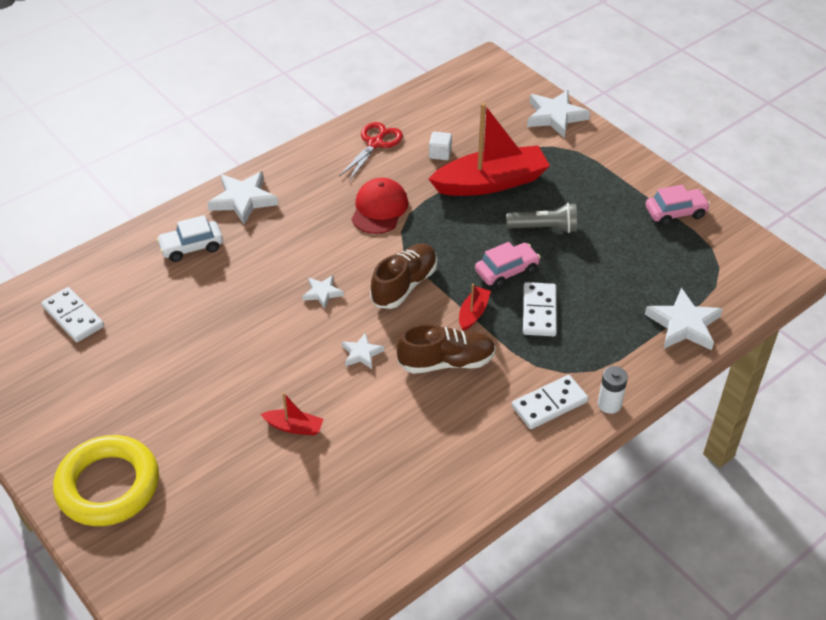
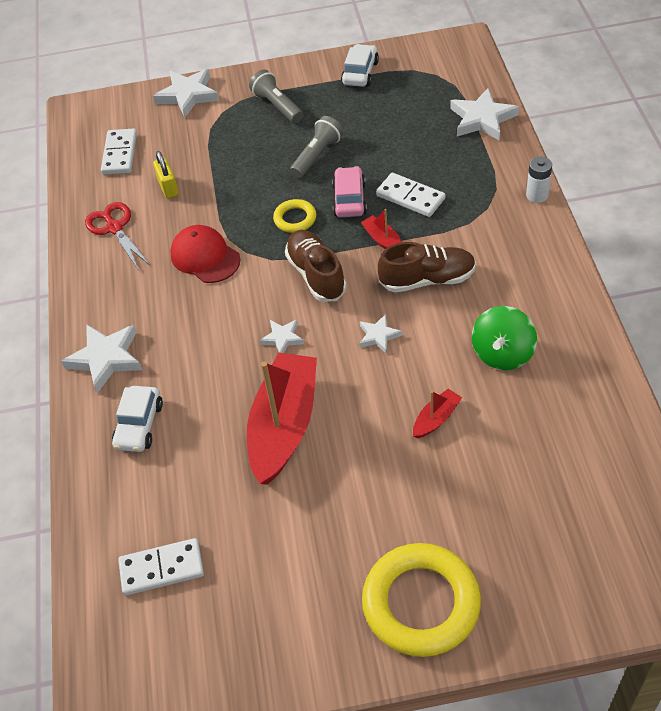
camera: 55 degrees left, 5 degrees up
brown shoe [397,324,496,374] -> brown shoe turned 60 degrees clockwise [378,242,476,293]
red boat [429,103,550,196] -> red boat moved to [247,353,317,485]
white cube [429,132,452,160] -> yellow padlock [153,151,179,198]
white domino [512,375,588,429] -> white domino moved to [101,128,137,175]
pink car [645,185,711,226] -> white car [341,44,379,87]
none -> grey flashlight [249,70,303,123]
none -> yellow ring [273,199,316,233]
none -> green spinning top [472,306,537,370]

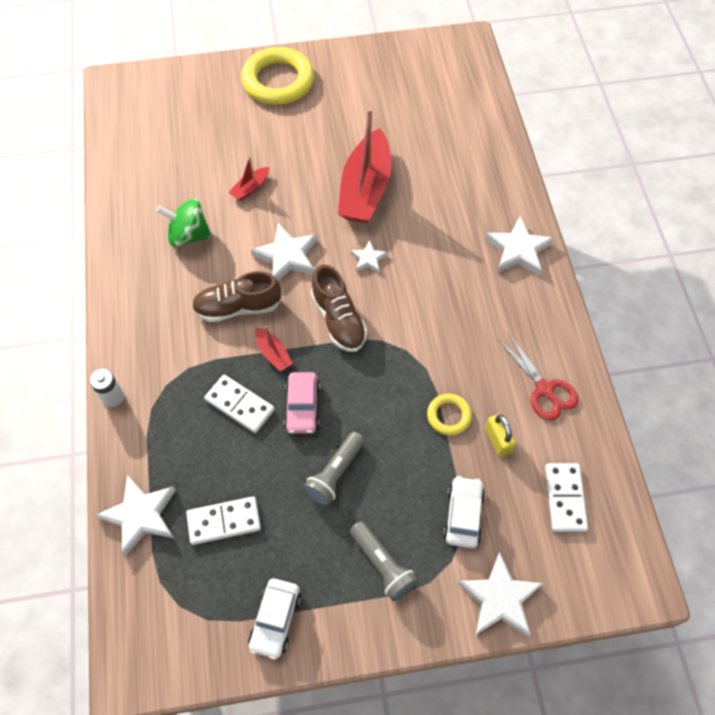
camera: 175 degrees right, 10 degrees up
white car [112,386,163,452] -> white car moved to [443,476,485,548]
white domino [118,538,204,595] -> white domino moved to [186,496,261,545]
red cap [170,225,241,283] -> none
yellow ring [273,199,316,233] -> yellow ring moved to [427,394,472,436]
white star [359,314,402,353] -> white star [251,223,317,281], size x1.80
green spinning top [472,306,537,370] -> green spinning top turned 105 degrees counterclockwise [156,199,212,247]

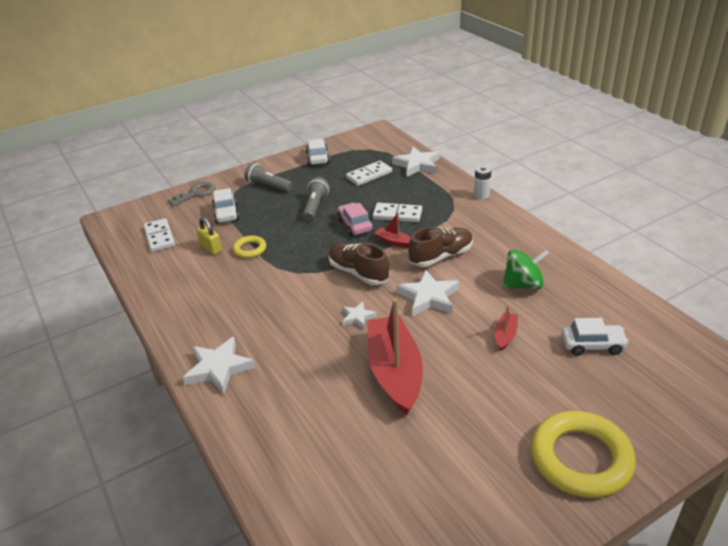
camera: 160 degrees right, 25 degrees down
white star [458,552,543,636] -> grey key [168,182,216,206]
red scissors [498,333,579,421] -> none
none -> white car [562,318,629,356]

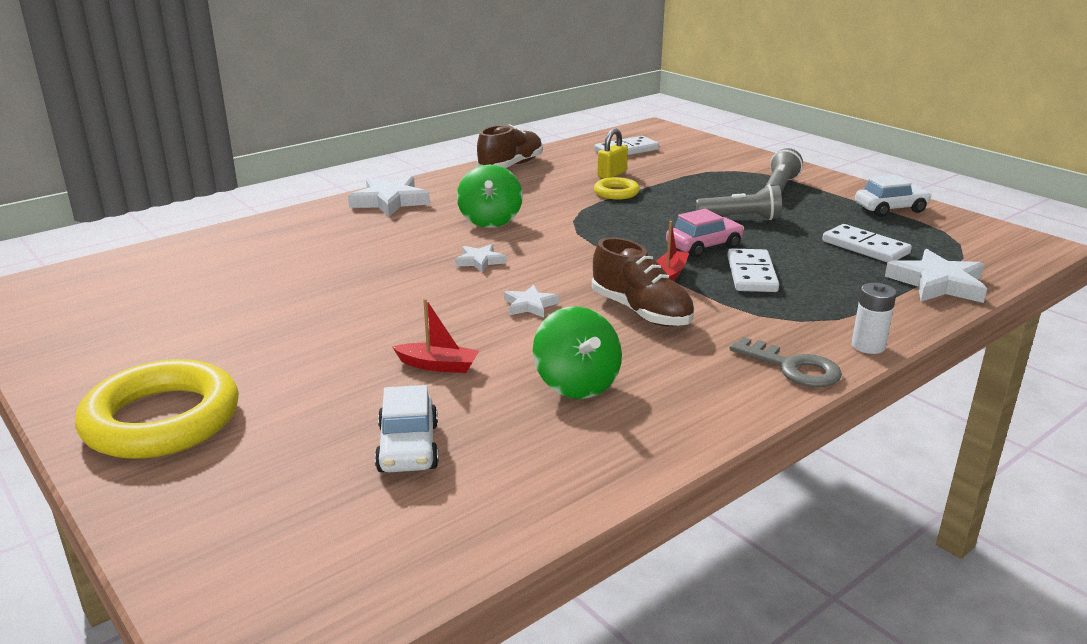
camera: 80 degrees right, 10 degrees down
grey key [168,182,216,206] -> grey key moved to [729,337,842,387]
white car [212,188,239,223] -> none
brown shoe [329,243,390,285] -> brown shoe moved to [477,124,543,168]
red boat [368,298,423,416] -> none
white star [397,269,459,316] -> white star [504,285,559,318], size x0.56
none -> green spinning top [457,165,523,228]

